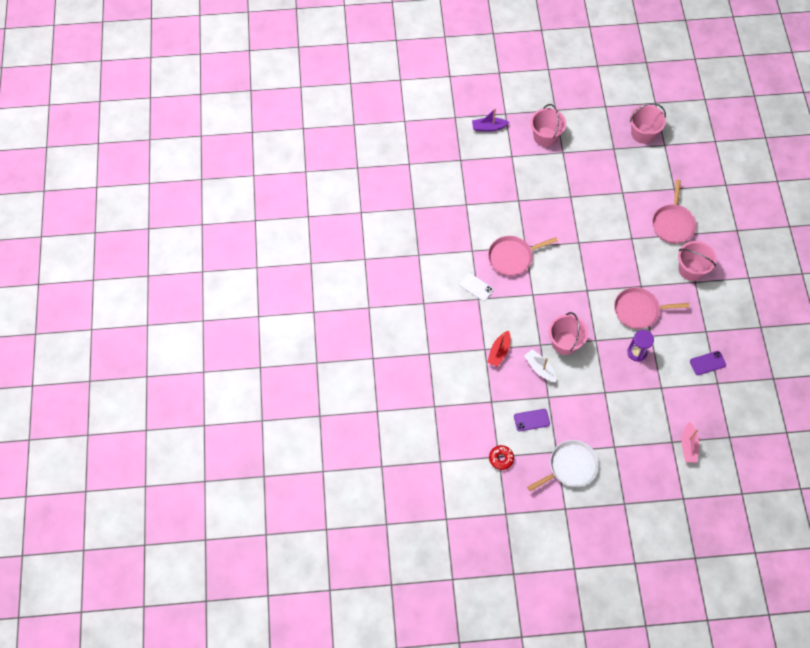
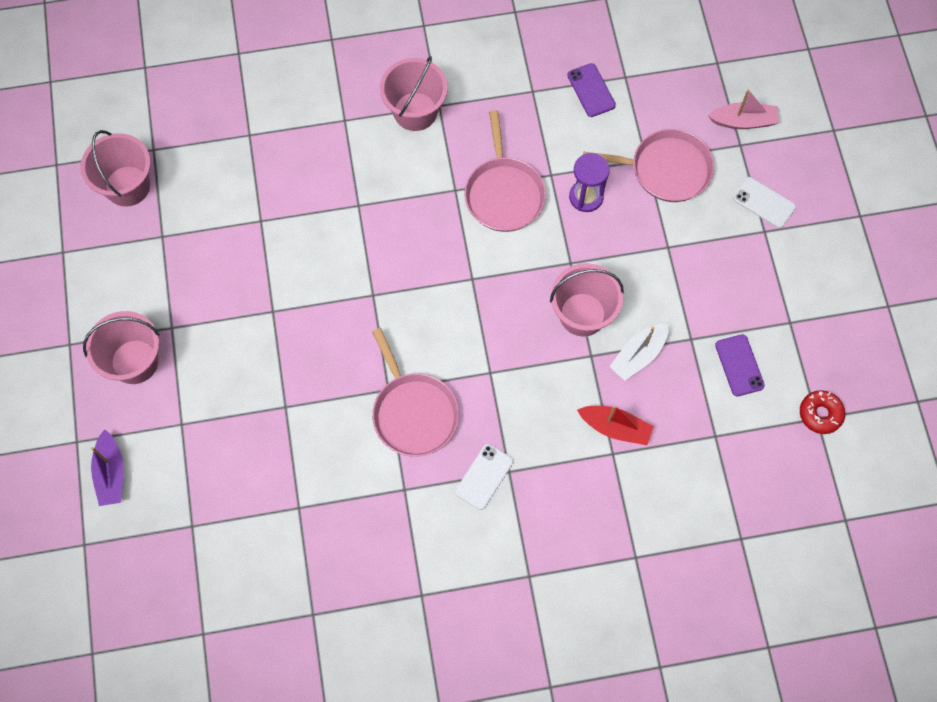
camera: 95 degrees left, 5 degrees up
white pan [527,440,599,491] -> none
pink pan [652,180,697,244] -> pink pan moved to [583,129,714,202]
none -> white phone [733,177,796,228]

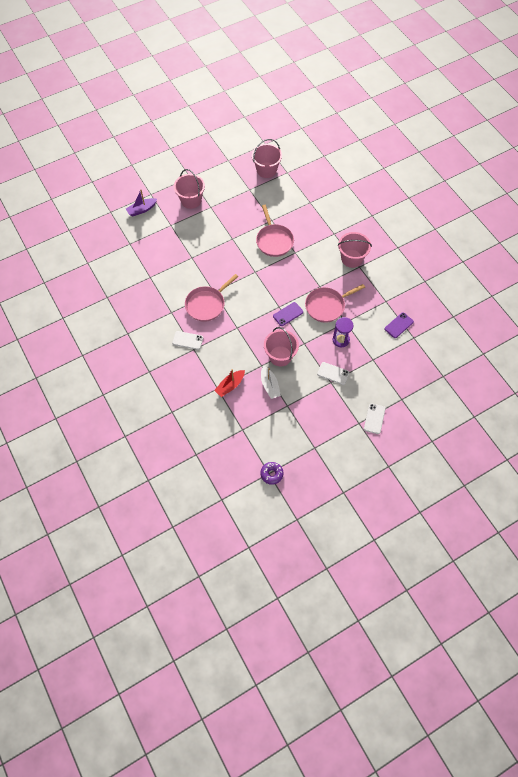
camera: 70 degrees right, 5 degrees down
red boat [577,405,654,445] -> red boat turned 45 degrees clockwise [214,369,245,397]
pink pan [583,129,714,202] -> pink pan moved to [256,205,294,257]
white boat [609,324,669,381] -> white boat turned 135 degrees counterclockwise [261,366,281,399]
pink boat [708,89,779,129] -> none
purple phone [715,334,765,396] -> purple phone moved to [273,302,303,326]
red donut [800,390,845,434] -> purple donut [260,462,284,485]
none -> white phone [317,362,349,385]

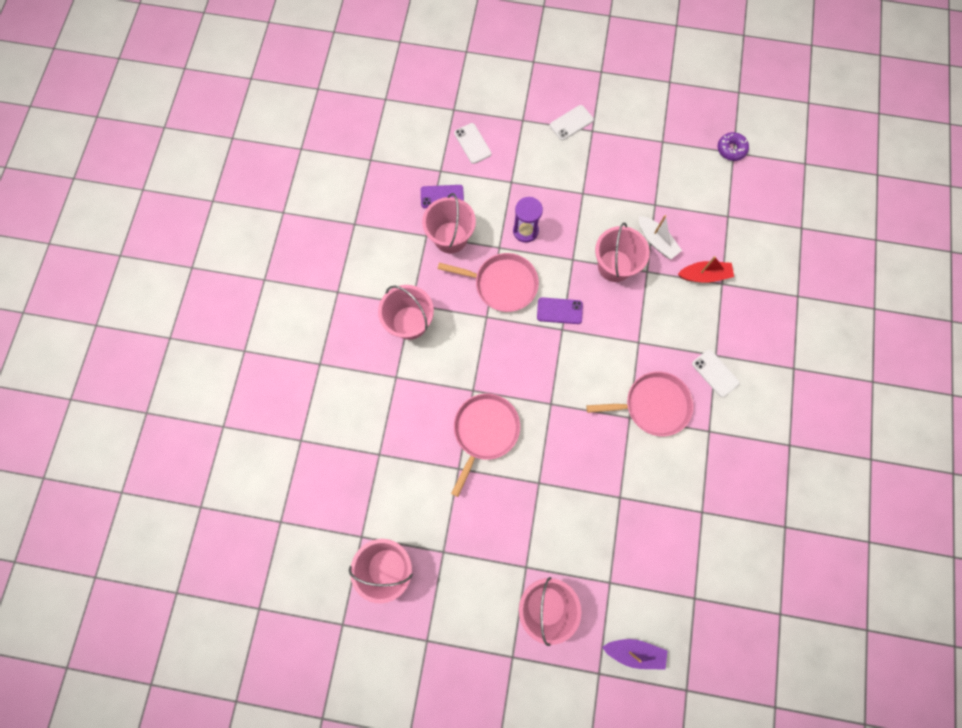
camera: 140 degrees left, 10 degrees up
white boat [261,366,281,399] -> white boat turned 120 degrees clockwise [639,215,682,259]
white phone [317,362,349,385] -> white phone moved to [454,123,491,164]
none -> pink bucket [422,193,476,253]

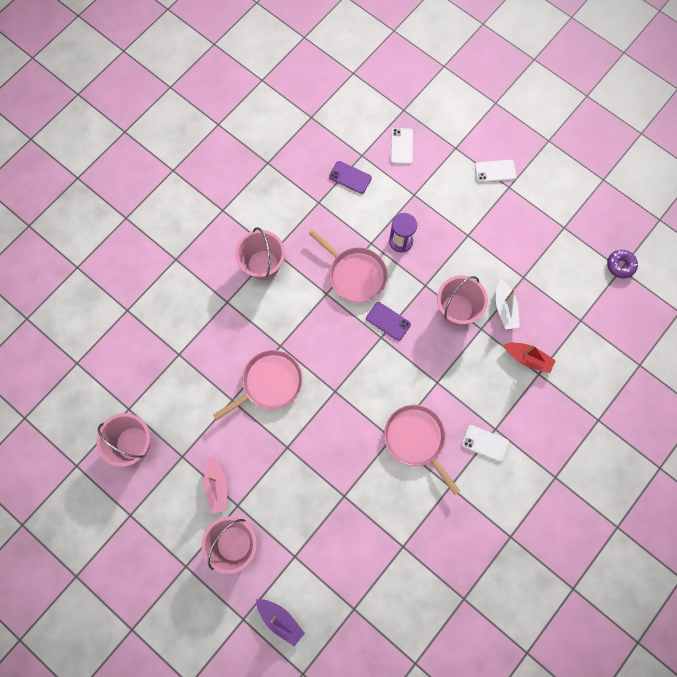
camera: 30 degrees right, 0 degrees up
pink bucket [422,193,476,253] -> none
pink pan [586,372,694,436] -> pink pan turned 150 degrees counterclockwise [384,405,460,495]
white phone [692,350,740,397] -> white phone turned 60 degrees counterclockwise [462,425,509,462]
none -> pink boat [204,456,227,514]

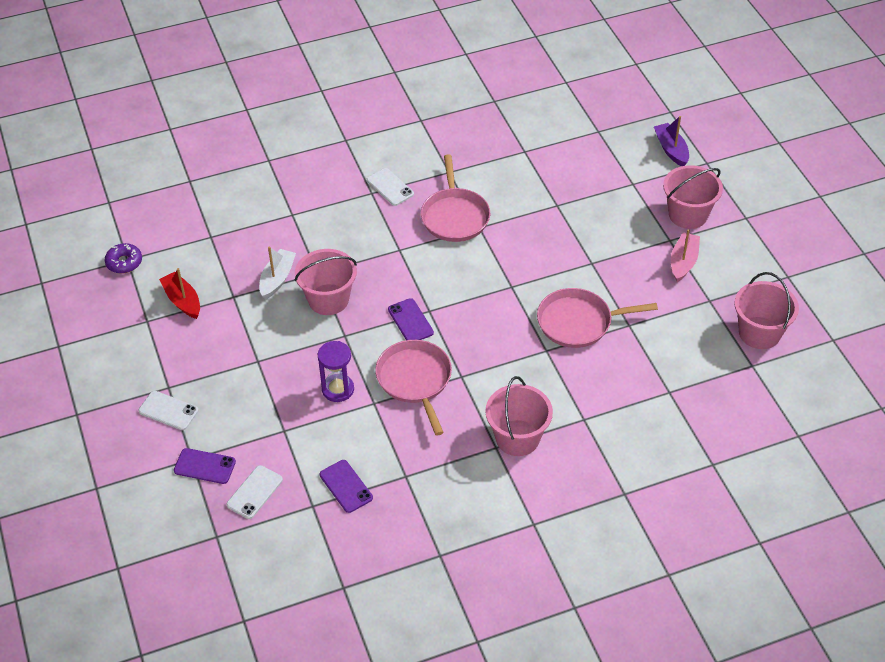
camera: 150 degrees left, 25 degrees down
red boat [503,343,556,373] -> red boat moved to [159,268,200,319]
none -> purple phone [174,448,236,484]

